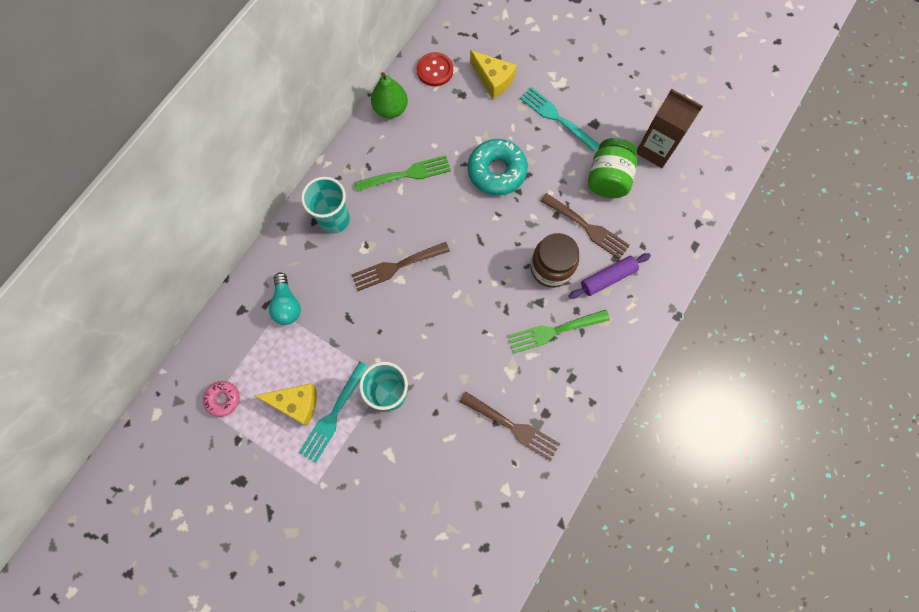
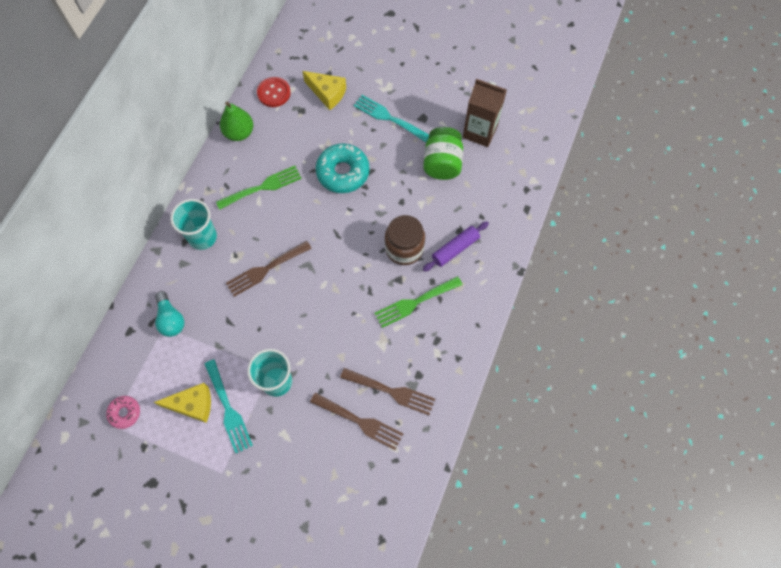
camera: 10 degrees left, 5 degrees down
turquoise fork [299,362,369,463] -> turquoise fork turned 45 degrees counterclockwise [205,359,253,453]
brown fork [541,193,630,259] -> brown fork moved to [310,393,403,450]

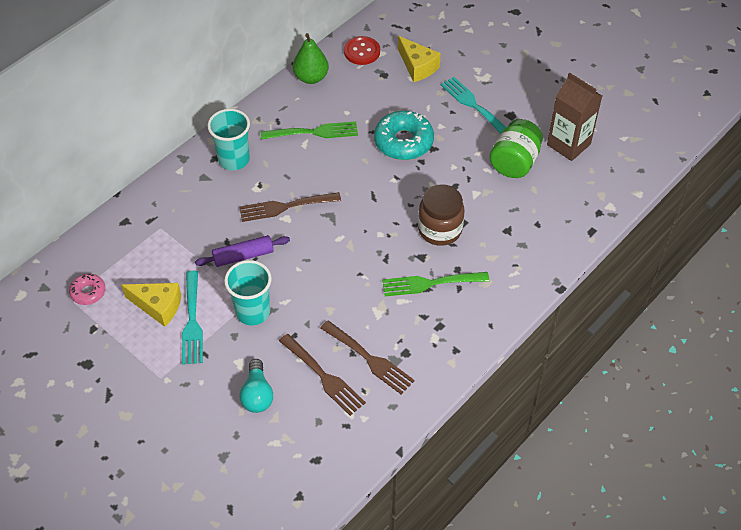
camera: 20 degrees right, 15 degrees down
turquoise light bulb [155,291,184,337] -> turquoise light bulb moved to [240,359,273,413]
purple rolling pin [423,221,489,272] -> purple rolling pin moved to [195,235,290,267]

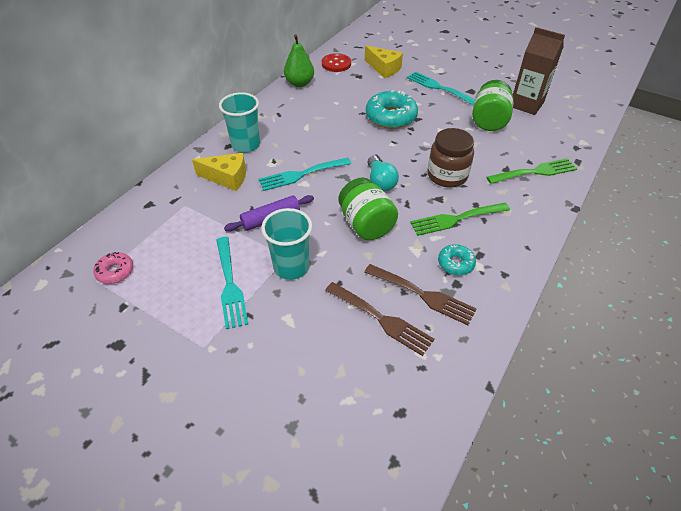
camera: 10 degrees left, 5 degrees down
yellow cheese [121,283,181,327] -> yellow cheese moved to [192,153,246,191]
brown fork [239,192,341,222] -> turquoise fork [259,158,351,191]
turquoise light bulb [240,359,273,413] -> turquoise light bulb moved to [367,156,399,192]
green fork [261,121,358,139] -> green fork moved to [487,158,577,184]
none -> green jar [339,177,398,240]
none -> turquoise donut [438,244,476,275]

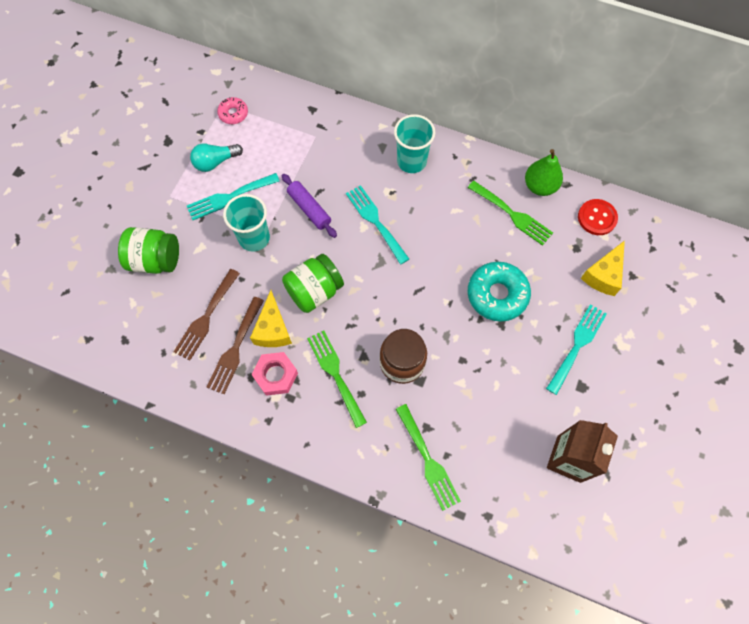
camera: 80 degrees right, 20 degrees up
yellow cheese [192,153,246,191] -> yellow cheese moved to [250,290,292,347]
turquoise light bulb [367,156,399,192] -> turquoise light bulb moved to [190,143,243,172]
turquoise donut [438,244,476,275] -> pink nut [251,352,298,396]
green jar [472,80,514,131] -> green jar moved to [118,227,179,274]
none -> green fork [468,181,553,246]

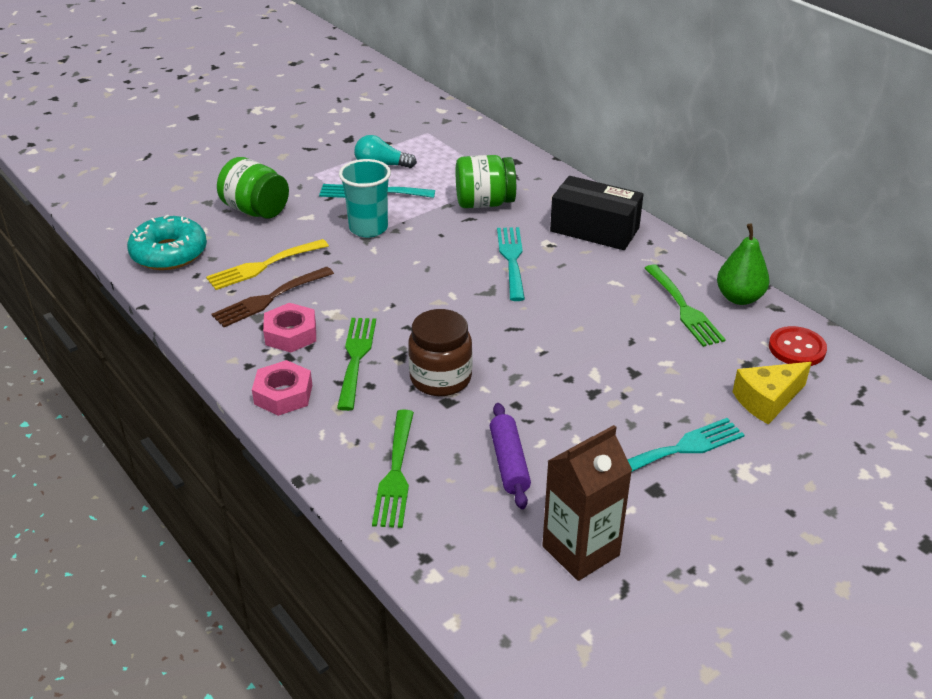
camera: 30 degrees right, 30 degrees down
brown fork [174,269,240,360] -> yellow fork [206,239,329,290]
pink donut [217,97,248,124] -> none
yellow cheese [250,290,292,347] -> none
purple rolling pin [282,174,337,238] -> purple rolling pin moved to [490,403,531,509]
green jar [282,254,344,313] -> green jar moved to [456,155,516,208]
turquoise cup [394,114,435,173] -> black box [550,176,643,250]
turquoise donut [468,262,531,322] -> turquoise donut moved to [127,215,207,270]
none -> pink nut [252,360,312,416]

